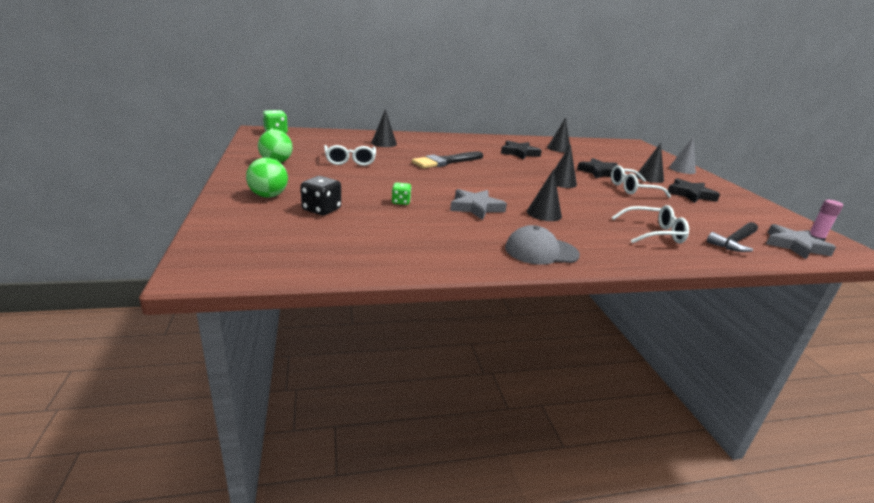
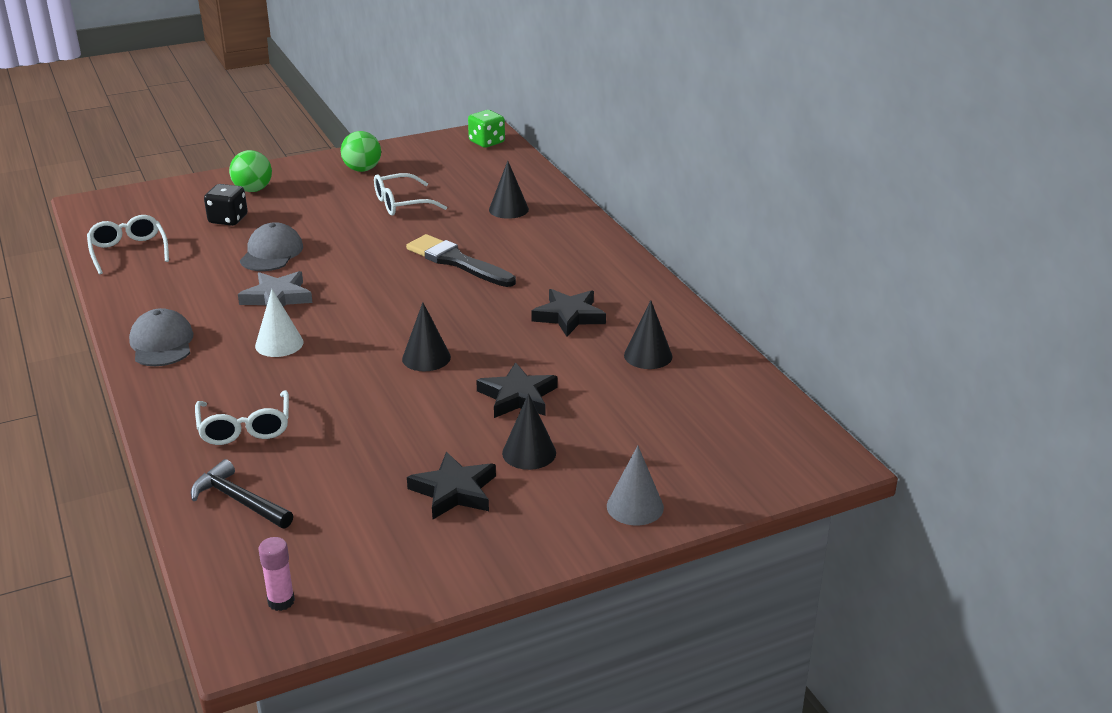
camera: 80 degrees right, 5 degrees up
green dice [392,182,411,205] -> grey cap [240,222,303,271]
black cone [527,169,562,221] -> white cone [255,289,304,357]
white glasses [611,165,671,198] -> white glasses moved to [87,215,169,274]
grey star [766,224,836,259] -> none

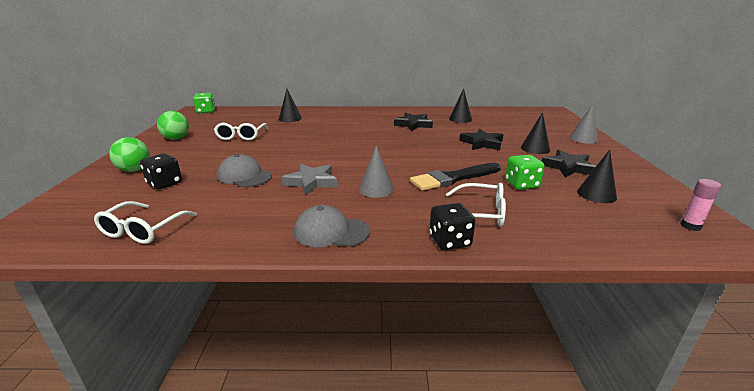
camera: 65 degrees left, 5 degrees down
white glasses [87,215,169,274] -> white glasses turned 75 degrees counterclockwise [94,201,197,244]
black hammer [191,459,293,528] -> none
white cone [255,289,304,357] -> grey cone [359,145,394,198]
black cone [402,302,451,371] -> black cone moved to [577,150,617,203]
black brush [406,234,516,287] -> black brush moved to [410,163,501,191]
none -> black dice [429,203,476,250]
none -> green dice [505,155,545,190]

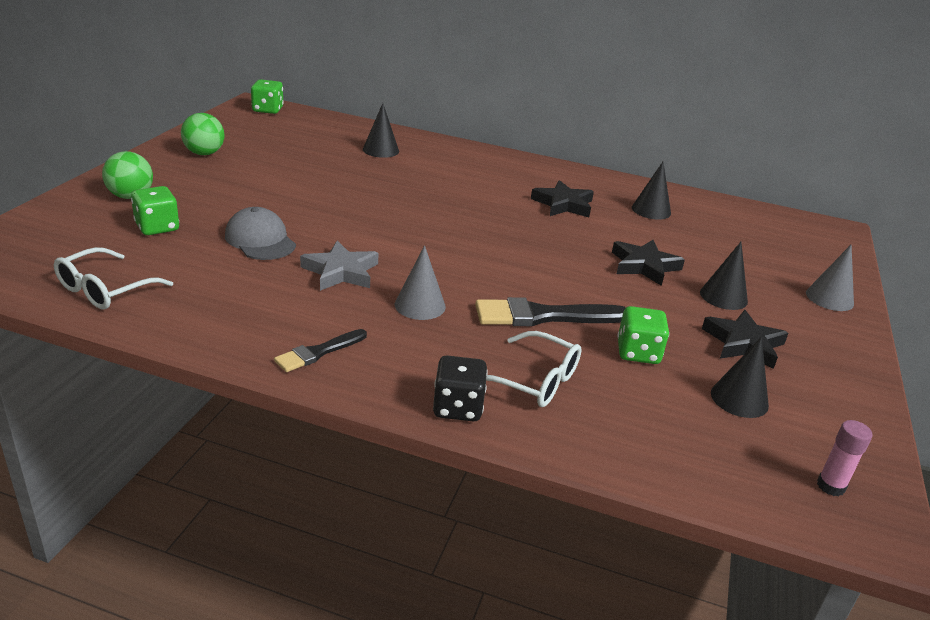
camera: 15 degrees right, 5 degrees up
black dice [140,153,182,190] -> green dice [131,186,179,235]
white glasses [214,122,268,140] -> none
grey cap [294,205,370,247] -> black brush [274,329,367,372]

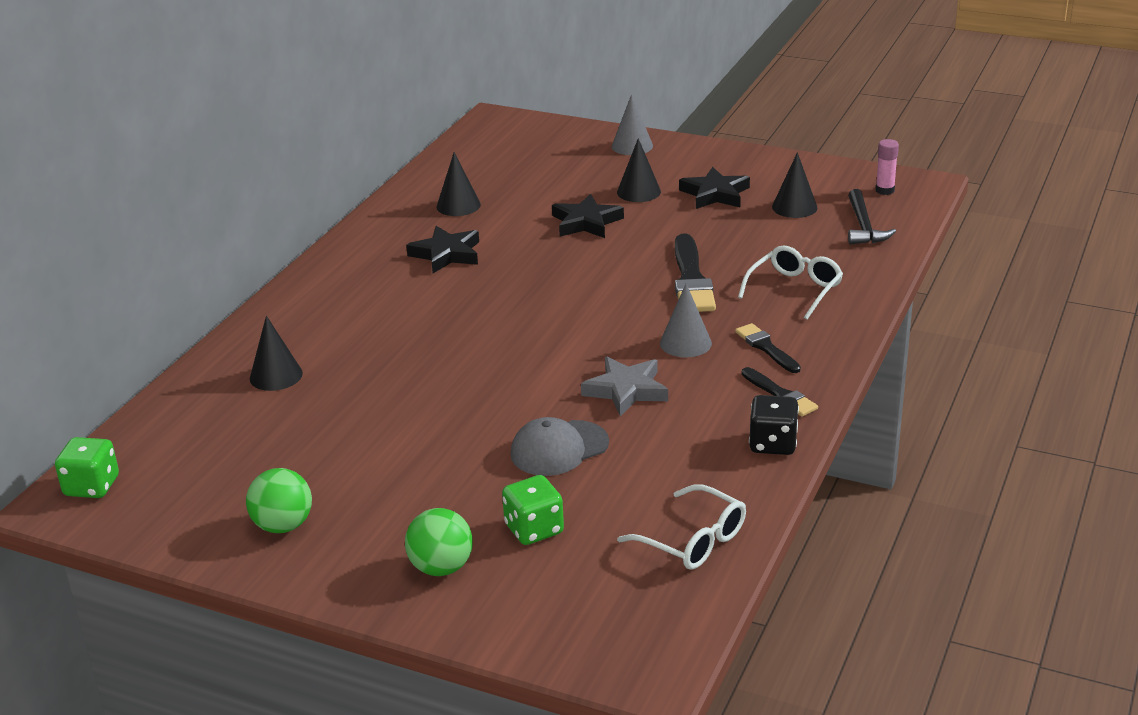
camera: 80 degrees left, 0 degrees up
black dice [433,355,487,422] -> black dice moved to [749,395,799,455]
green dice [617,306,669,364] -> none
none -> black brush [735,323,801,373]
none -> black hammer [848,189,896,245]

